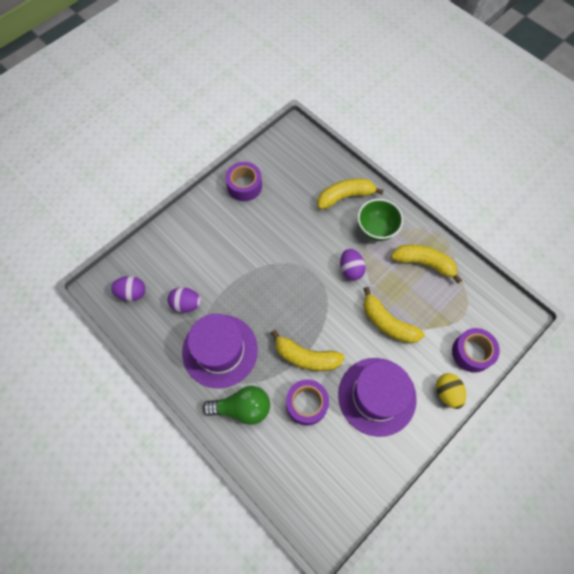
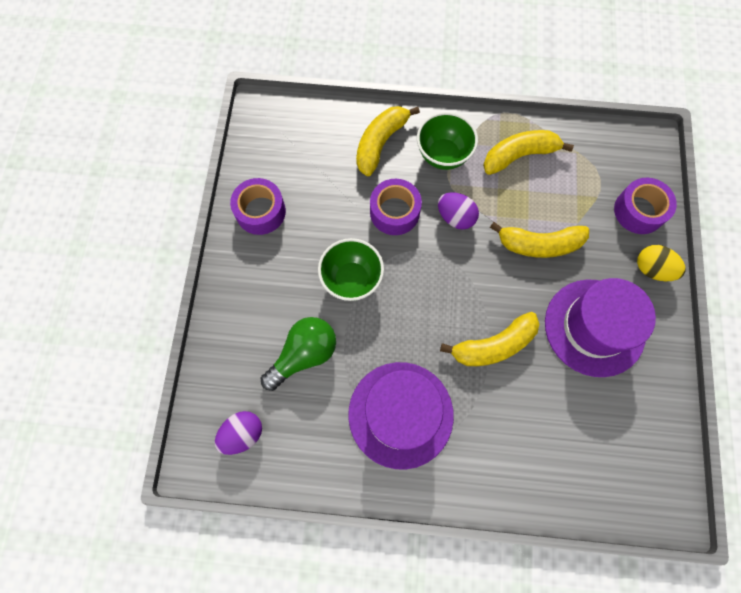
camera: 40 degrees left, 5 degrees up
purple egg [168,287,201,313] -> none
green light bulb [202,386,270,425] -> green light bulb moved to [261,317,336,391]
purple tape [286,379,329,425] -> purple tape moved to [370,179,422,235]
none -> green bowl [318,238,384,301]

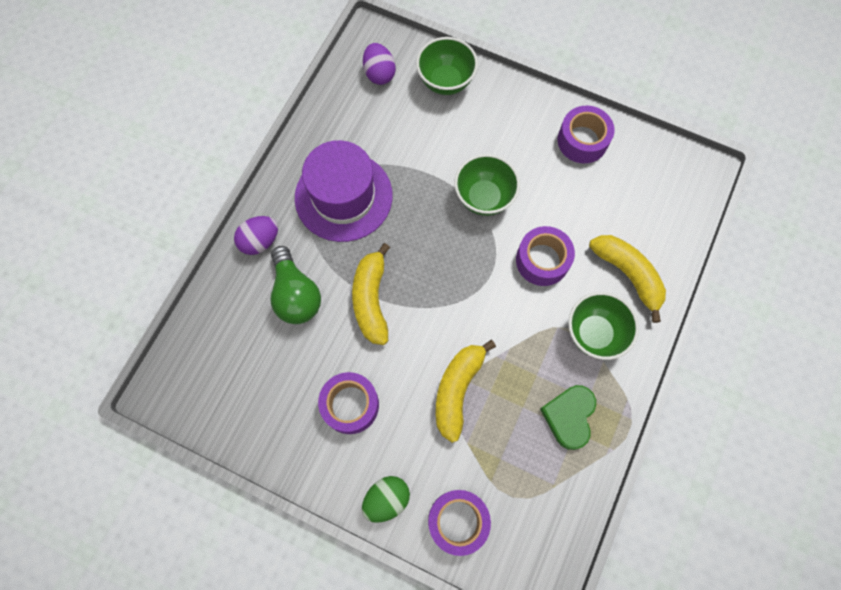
camera: 110 degrees right, 0 degrees up
green light bulb [261,317,336,391] -> green light bulb moved to [271,246,321,324]
purple egg [438,192,479,230] -> purple egg moved to [234,216,278,255]
yellow banana [483,130,574,175] -> green heart [540,385,596,450]
purple hat [545,278,656,377] -> purple tape [318,372,379,434]
yellow egg [637,245,686,281] -> green egg [362,476,410,523]
none -> green bowl [416,37,478,95]

